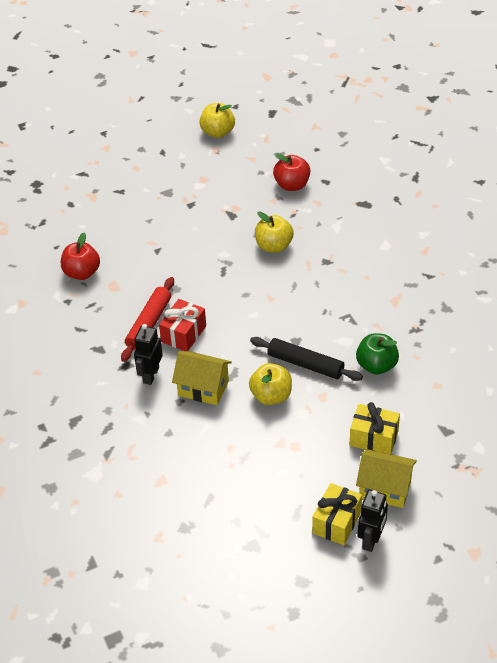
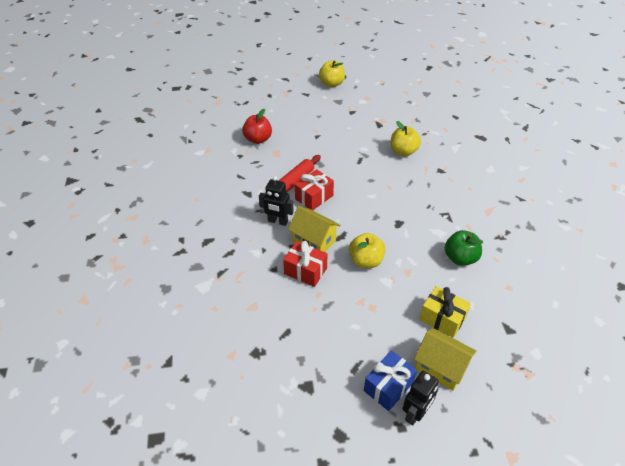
camera: 15 degrees right, 0 degrees up
black robot [134,324,163,385] -> black robot turned 105 degrees counterclockwise [259,176,294,226]
yellow apple [200,103,235,138] -> yellow apple moved to [319,60,345,87]
black rolling pin [250,337,363,381] -> none
red apple [273,153,310,191] -> none
yellow gift [312,483,362,545] -> blue gift [364,350,417,411]
none -> red gift [283,241,327,287]

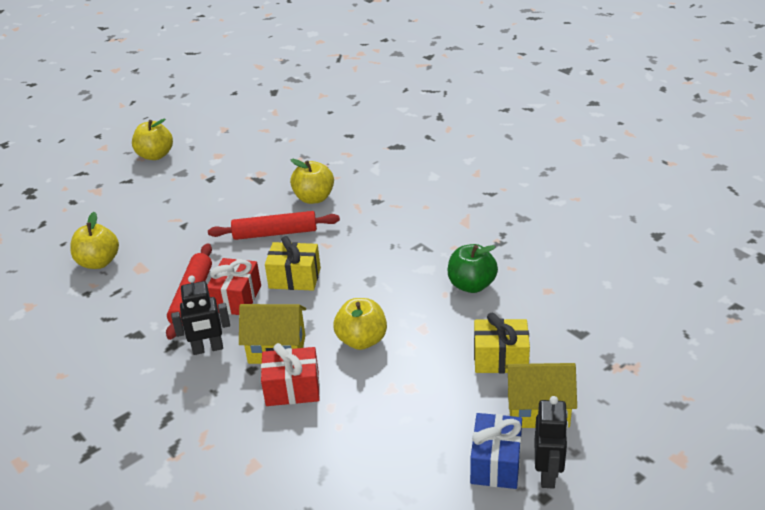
camera: 30 degrees left, 10 degrees down
red apple [242,109,272,144] -> yellow apple [70,212,119,269]
none -> red rolling pin [208,211,340,240]
none -> yellow gift [265,236,321,291]

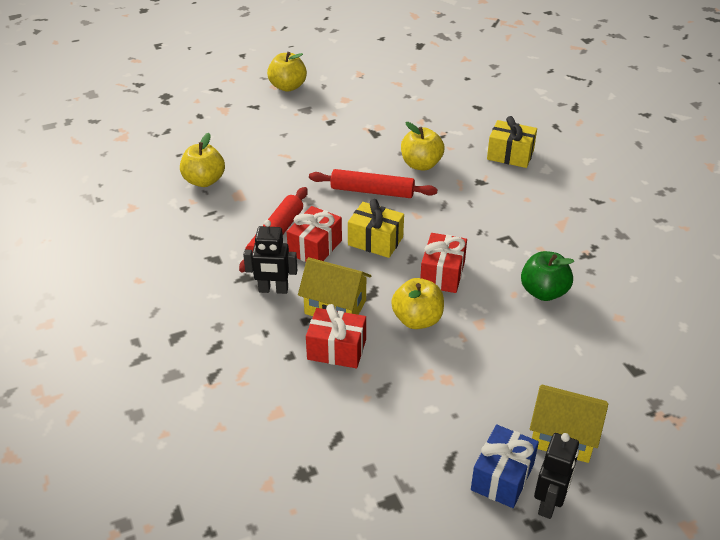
camera: 15 degrees right, 5 degrees up
yellow gift [474,313,530,373] -> yellow gift moved to [487,116,537,168]
none -> red gift [420,233,467,293]

